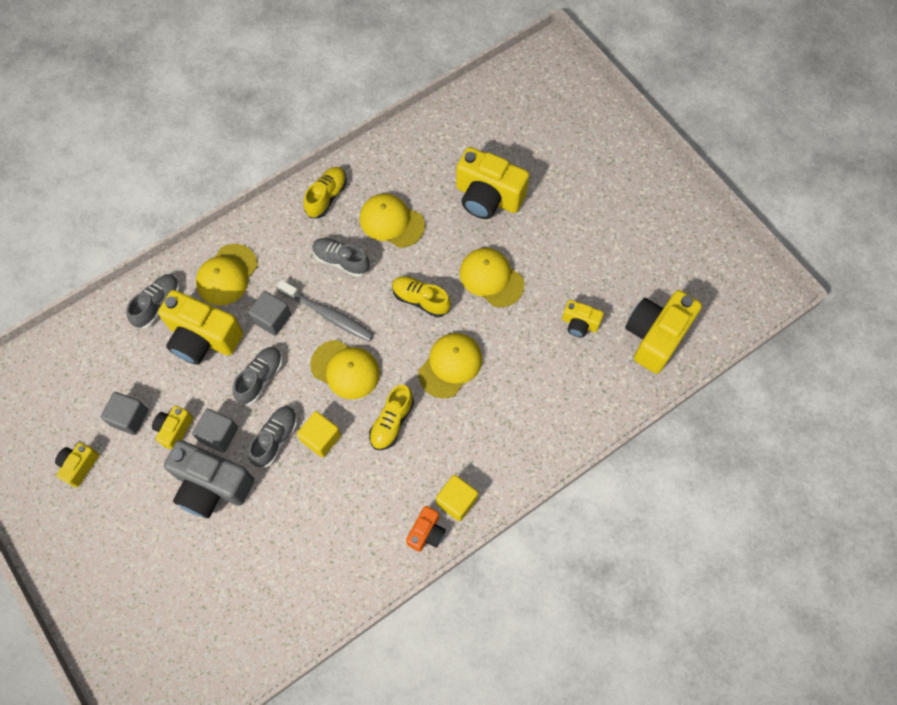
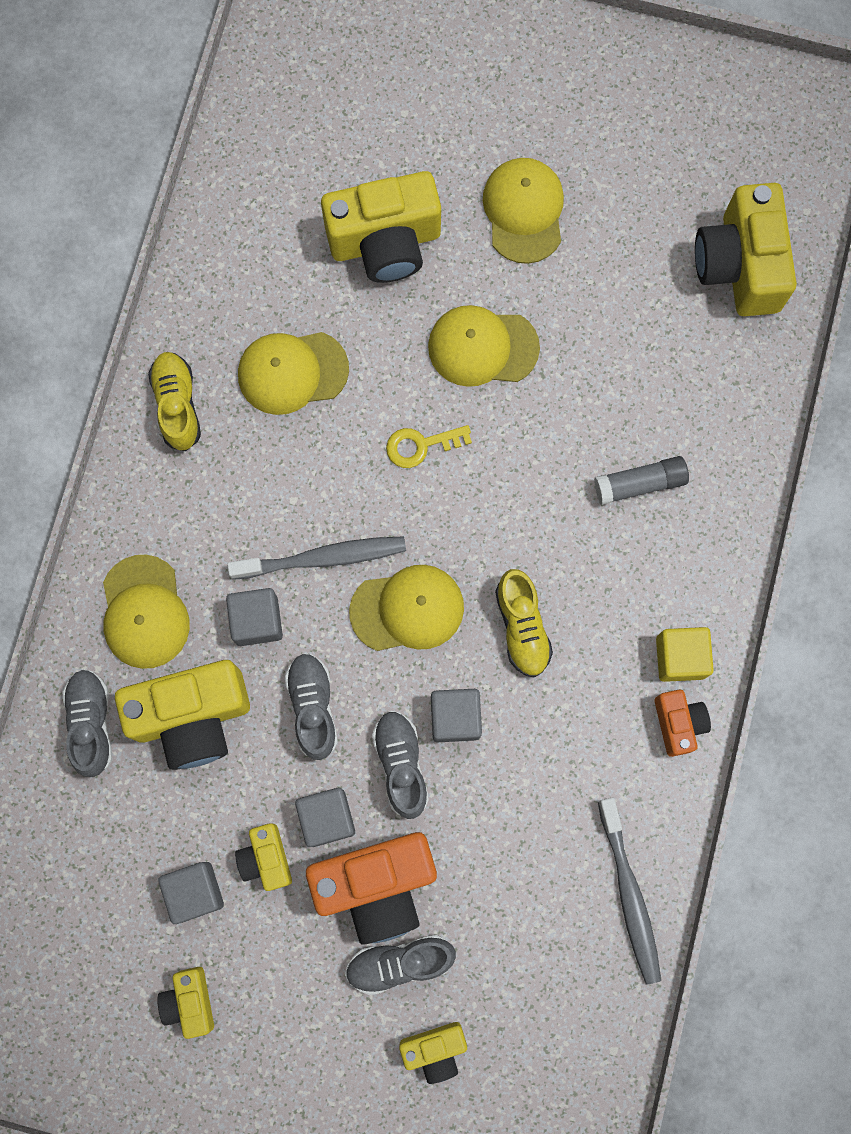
camera: 40 degrees left, 10 degrees up
grey camera [164,440,254,518] -> orange camera [306,832,437,945]
yellow cube [297,411,341,457] -> grey cube [431,689,482,742]
grey shoe [312,238,370,277] -> grey shoe moved to [345,935,456,995]
yellow shoe [392,276,451,317] -> yellow key [386,425,472,468]
yellow cap [418,333,482,398] -> yellow cap moved to [483,158,564,264]
yellow camera [562,300,604,337] -> yellow camera moved to [399,1022,467,1084]
none -> grey glue stick [594,456,689,505]
none -> grey toothbrush [598,798,661,985]

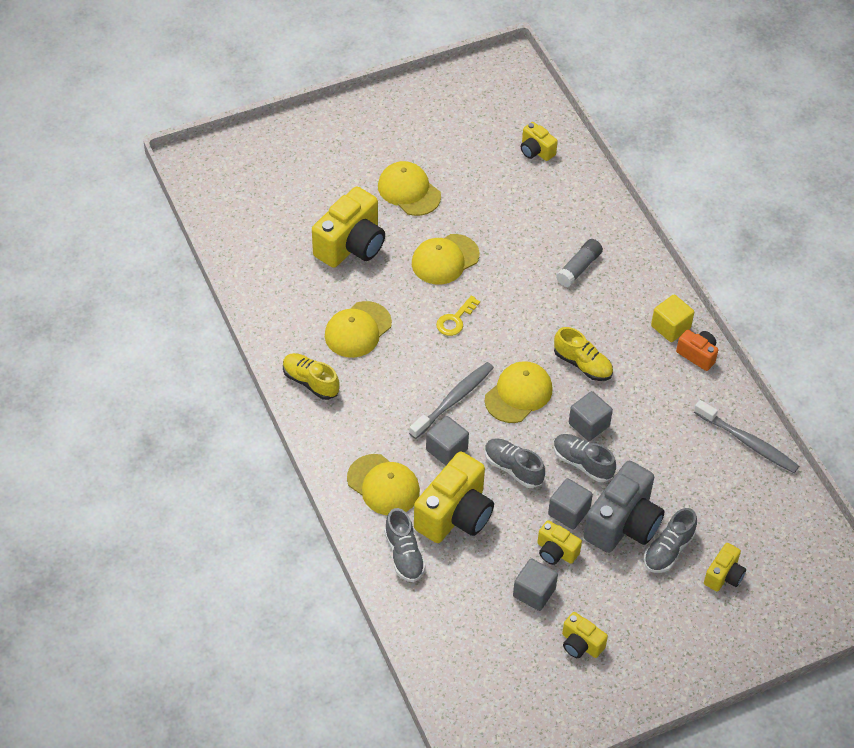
camera: 40 degrees left, 25 degrees down
grey shoe [62,669,112,777] -> grey shoe turned 150 degrees counterclockwise [384,508,426,582]
orange camera [306,832,437,945] -> grey camera [584,460,665,553]
yellow camera [695,183,797,316] -> yellow camera [521,122,558,161], size x0.52

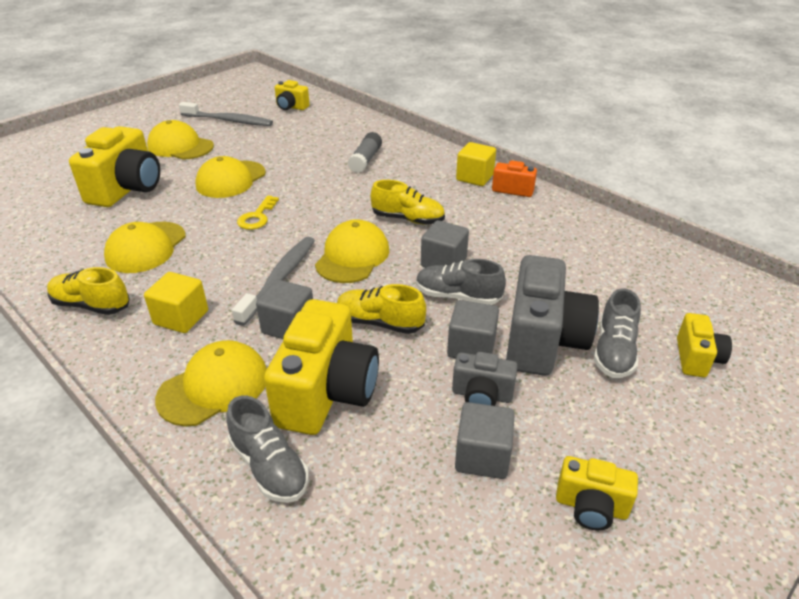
camera: 20 degrees left, 15 degrees down
yellow cap [347,454,420,515] -> yellow cap turned 60 degrees counterclockwise [155,340,267,426]
grey shoe [485,438,545,488] -> yellow shoe [337,284,426,334]
yellow camera [537,520,582,565] -> grey camera [452,352,518,406]
grey toothbrush [694,400,799,473] -> grey toothbrush moved to [179,102,273,126]
none -> yellow cube [144,272,208,333]

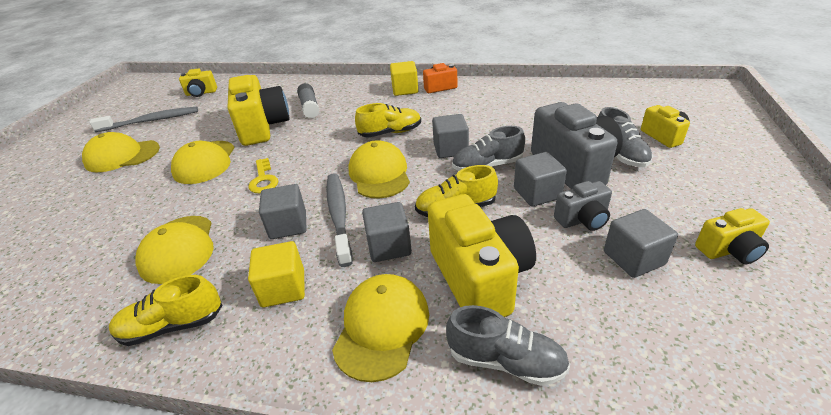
camera: 30 degrees left, 0 degrees up
yellow camera [69,126,160,207] -> yellow camera moved to [228,75,290,146]
none -> grey cube [259,184,307,239]

